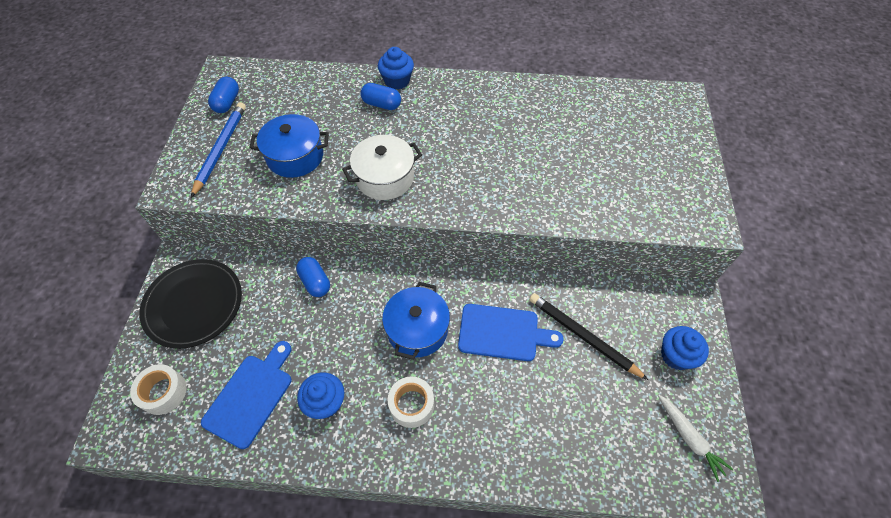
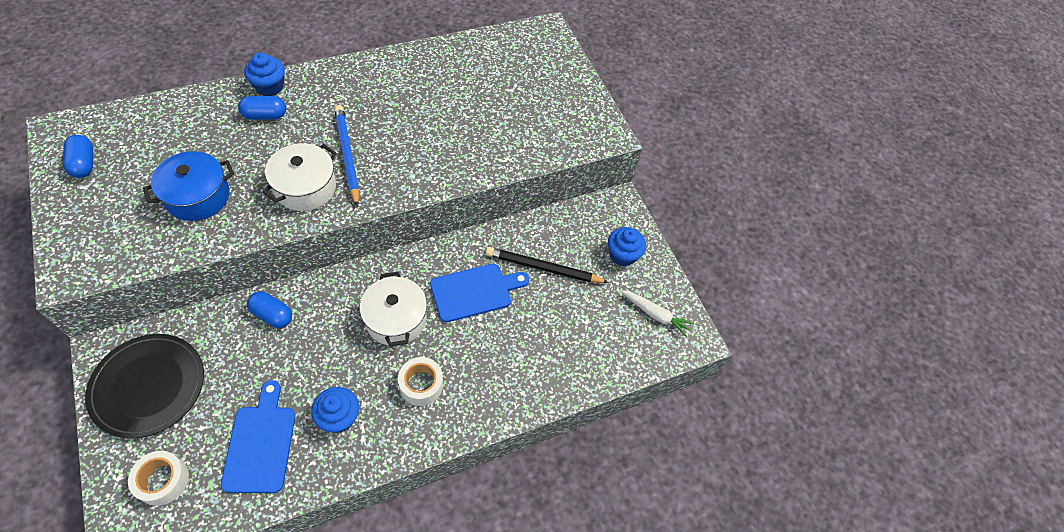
camera: 35 degrees left, 0 degrees up
blue pencil [191,102,246,198] -> blue pencil moved to [334,105,359,207]
blue pot [382,282,450,360] -> white pot [360,272,427,347]

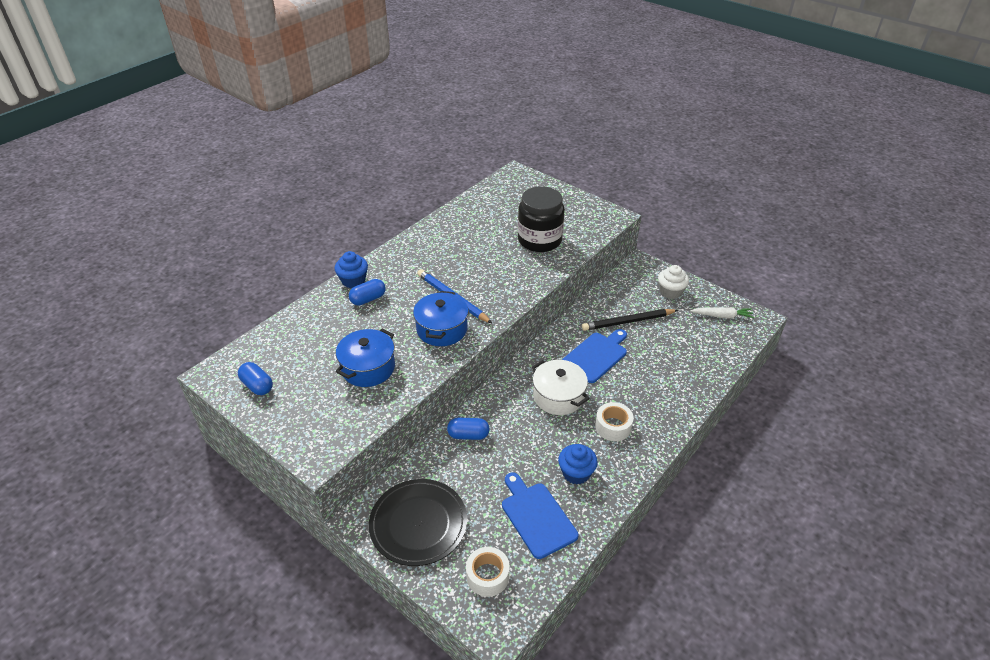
camera: 20 degrees left, 15 degrees down
white pot [262,143,337,211] -> blue pot [413,291,468,346]
blue cupcake [608,227,646,266] -> white cupcake [658,265,689,299]
none -> black jar [518,186,565,252]

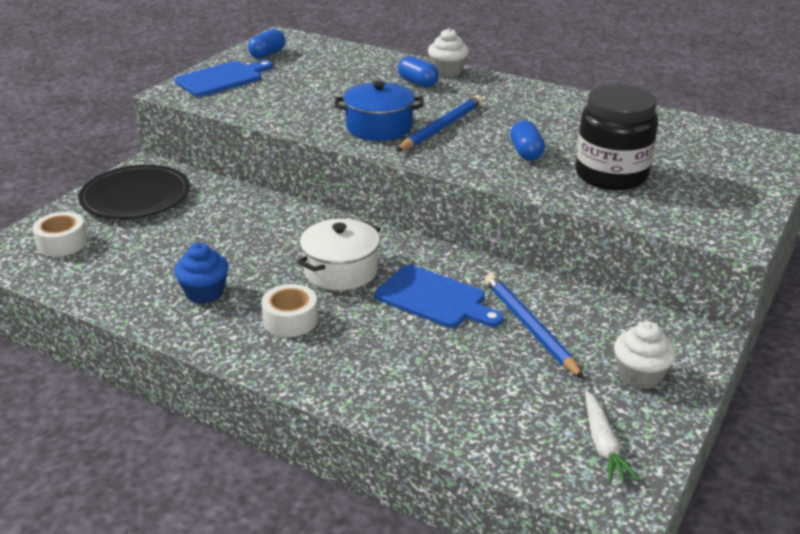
camera: 80 degrees right, 10 degrees down
blue cupcake [334,251,368,288] -> white cupcake [428,28,469,77]
blue pot [336,329,395,387] -> none
blue capsule [447,418,490,440] -> blue capsule moved to [510,120,545,160]
blue cutting board [502,472,578,559] -> blue cutting board moved to [174,60,273,97]
black pencil [582,309,678,331] -> blue pencil [485,274,584,379]

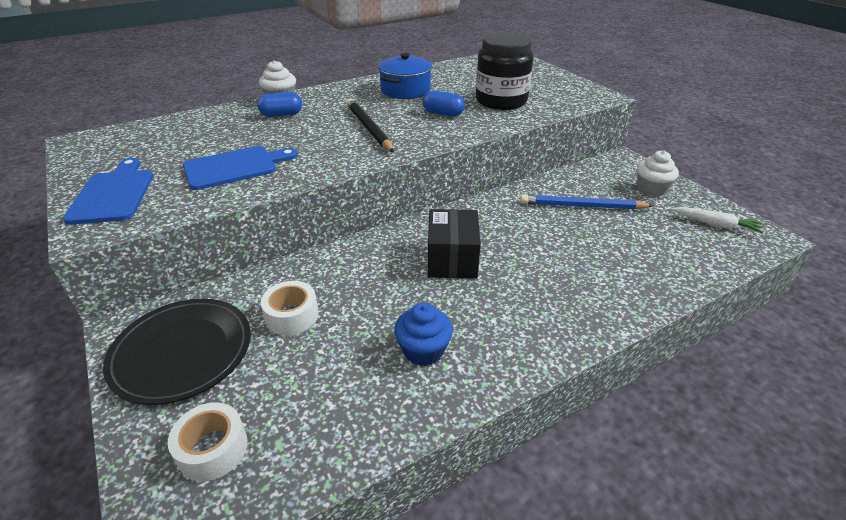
camera: 60 degrees left, 5 degrees up
blue capsule [248,29,285,59] -> none
white tape [261,284,318,337] -> white tape moved to [261,281,318,335]
white pot [297,219,381,291] -> black box [428,209,481,279]
blue pot [334,81,424,141] -> blue pot moved to [378,53,432,99]
blue cutting board [375,265,504,328] -> blue cutting board moved to [183,146,298,190]
blue pencil [396,95,483,152] -> black pencil [346,99,394,153]

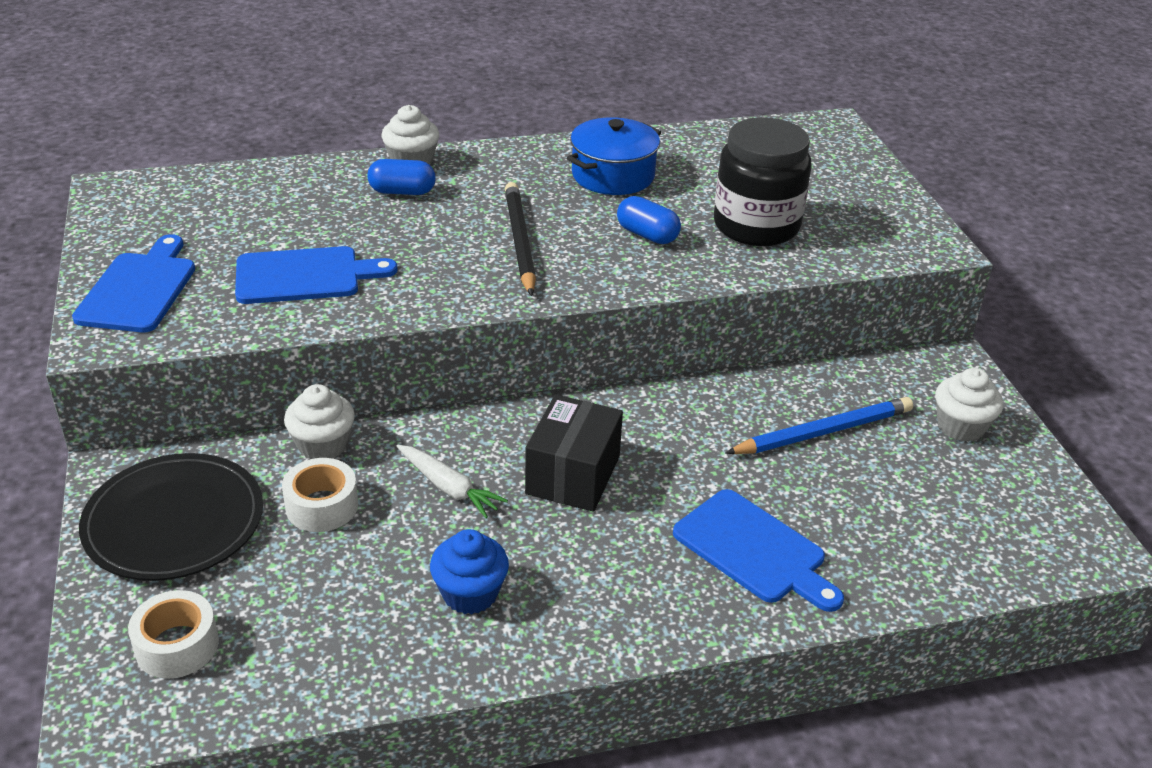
camera: 15 degrees right, 0 degrees up
blue pencil [520,194,654,210] -> blue pencil turned 135 degrees clockwise [725,397,913,454]
white carrot [671,207,763,233] -> white carrot moved to [396,445,508,518]
none -> white cupcake [284,384,355,459]
none -> blue cutting board [673,489,844,612]

